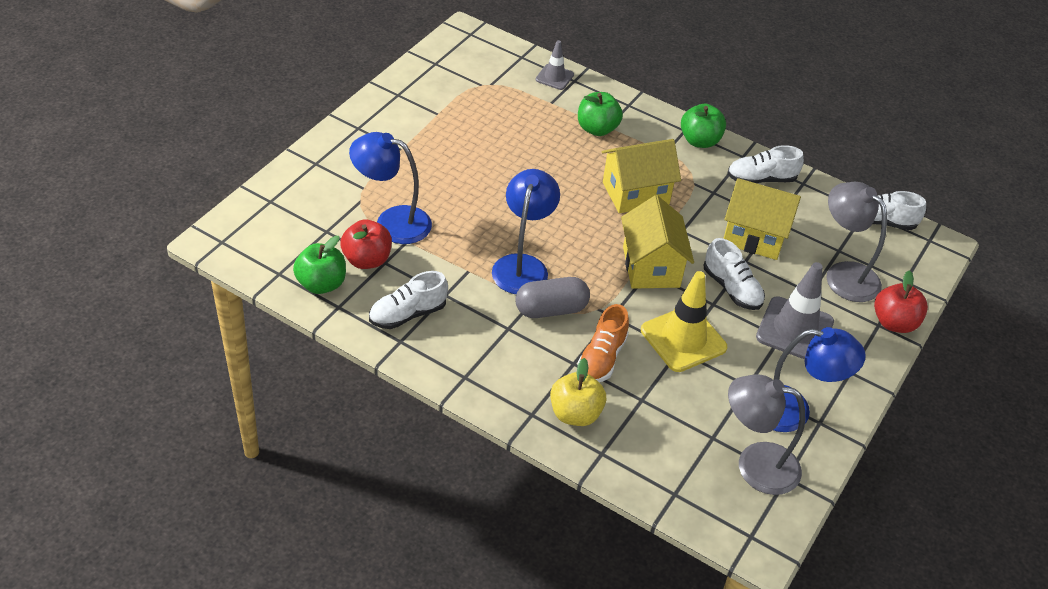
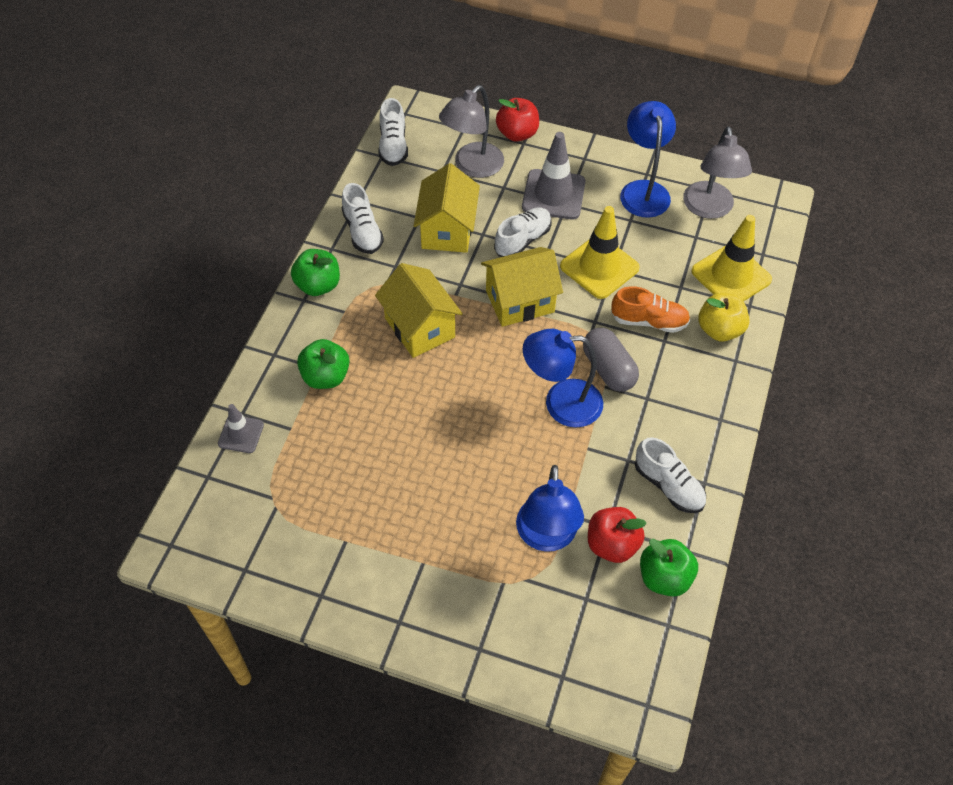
camera: 100 degrees left, 10 degrees up
none -> yellow traffic cone [691,215,772,301]

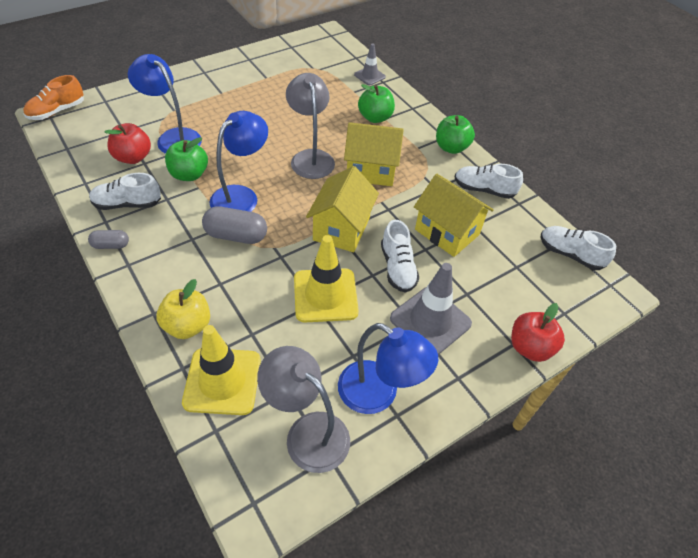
camera: 125 degrees right, 5 degrees down
grey lamp [439,85,504,178] -> grey lamp moved to [286,73,335,179]
orange shoe [611,286,690,333] -> orange shoe moved to [23,75,84,120]
green apple [640,539,698,597] -> green apple moved to [165,137,208,181]
none -> grey capsule [88,230,129,249]

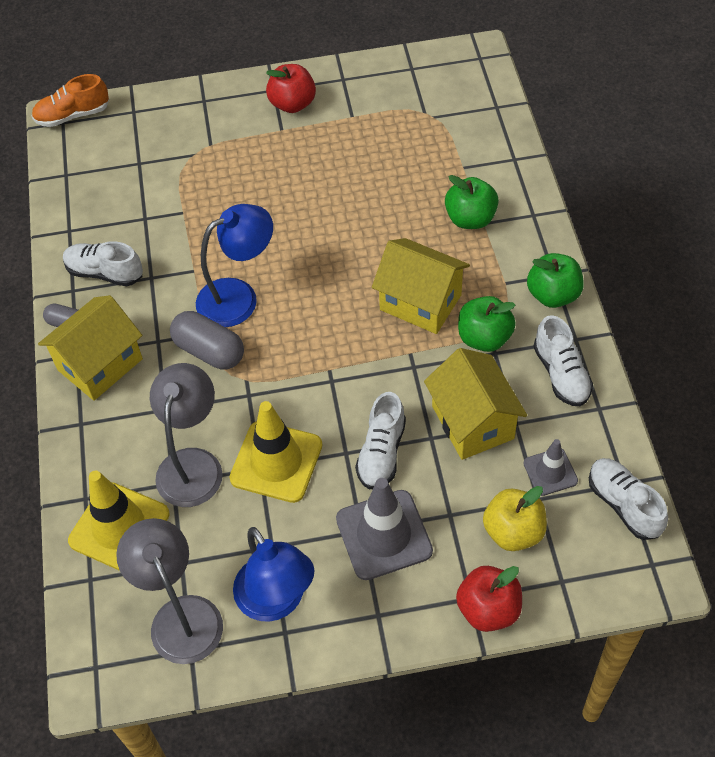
camera: 30 degrees right, 5 degrees up
red apple [104,123,151,164] -> red apple moved to [266,64,316,113]
blue lamp [128,54,202,154] -> none
yellow apple [156,279,210,339] -> yellow apple moved to [483,486,547,551]
green apple [165,137,208,181] -> green apple moved to [458,296,516,352]
grey lamp [286,73,335,179] -> grey lamp moved to [150,363,223,507]
yellow house [306,166,379,252] -> yellow house moved to [38,295,143,401]
grey traffic cone [354,44,386,85] -> grey traffic cone moved to [523,439,578,496]
white shoe [455,164,523,199] -> white shoe turned 150 degrees counterclockwise [533,315,593,406]

